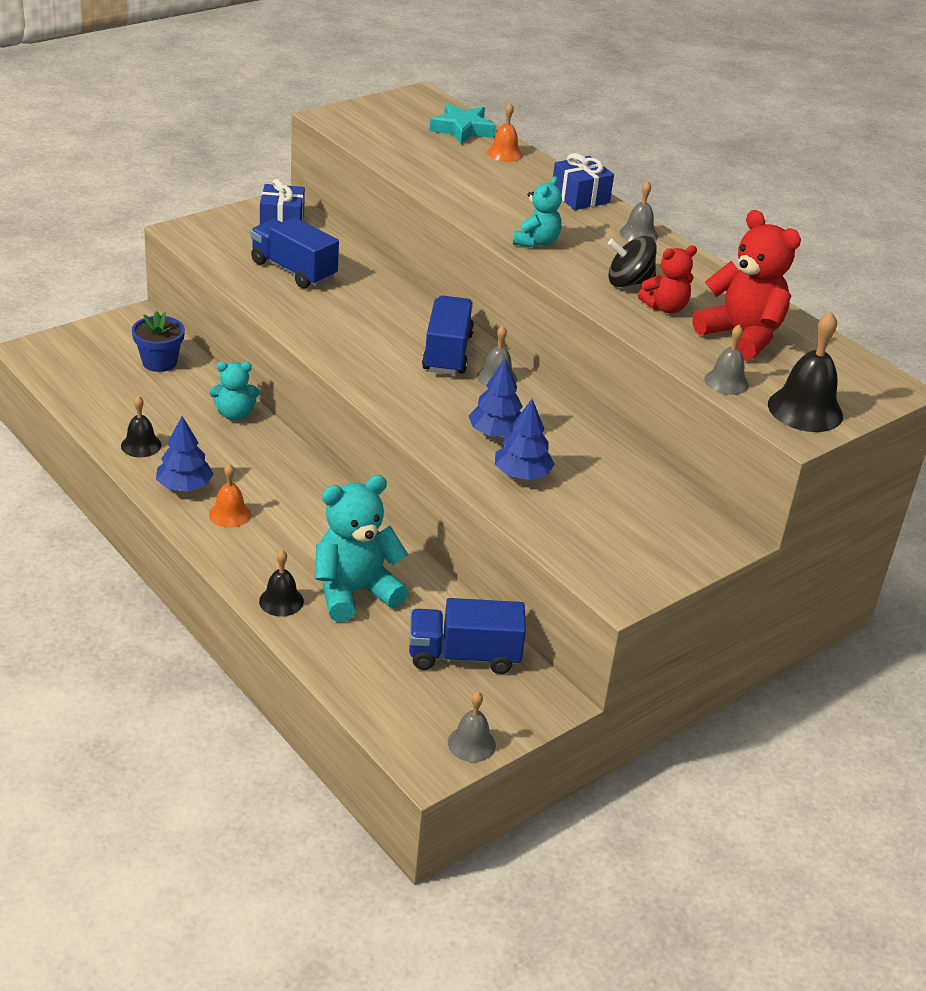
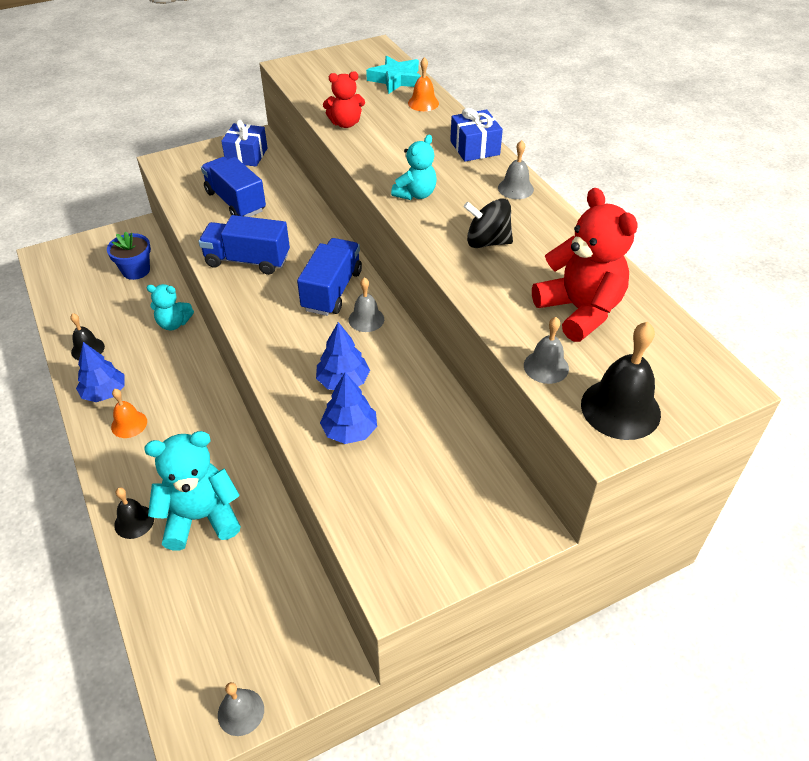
camera: 15 degrees right, 10 degrees up
blue truck [409,598,526,674] -> blue truck moved to [198,215,290,275]
red teddy bear [638,246,697,313] -> red teddy bear moved to [323,71,365,128]

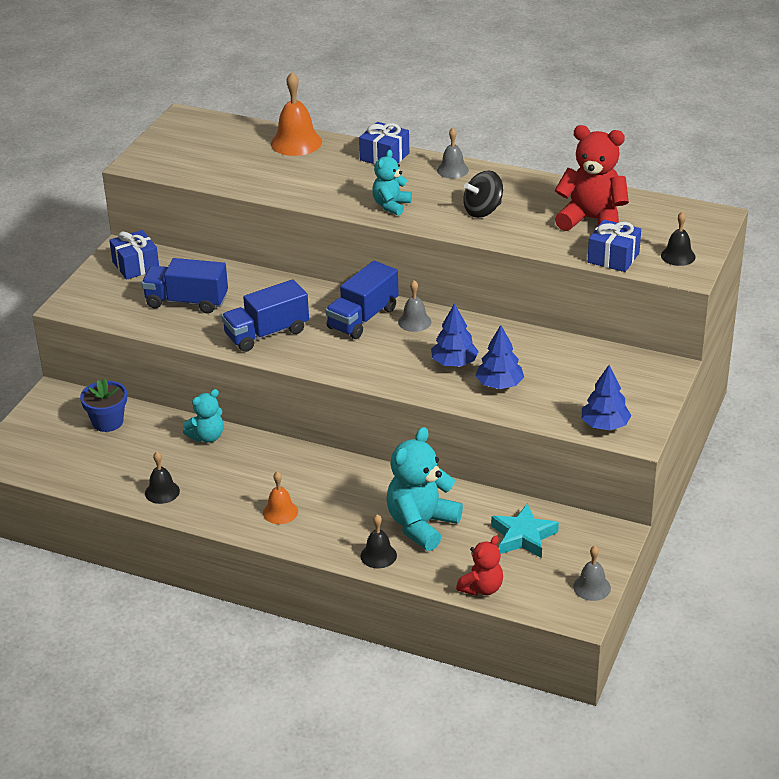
camera: 40 degrees left, 10 degrees down
blue tree [76,342,124,402] -> blue tree moved to [582,365,632,430]
blue truck [297,238,362,316] -> blue truck turned 120 degrees counterclockwise [325,261,399,339]
red teddy bear [323,71,365,128] -> red teddy bear moved to [456,536,503,596]
turquoise star [366,56,421,94] -> turquoise star moved to [491,503,559,558]
turquoise teddy bear [391,134,437,200] -> turquoise teddy bear turned 150 degrees counterclockwise [372,150,412,216]
orange bell [408,57,439,111] -> orange bell [271,72,322,156], size x1.67
grey bell [524,317,569,384] -> blue gift [588,219,641,272]
black bell [581,322,661,440] -> black bell [661,212,696,266], size x0.60

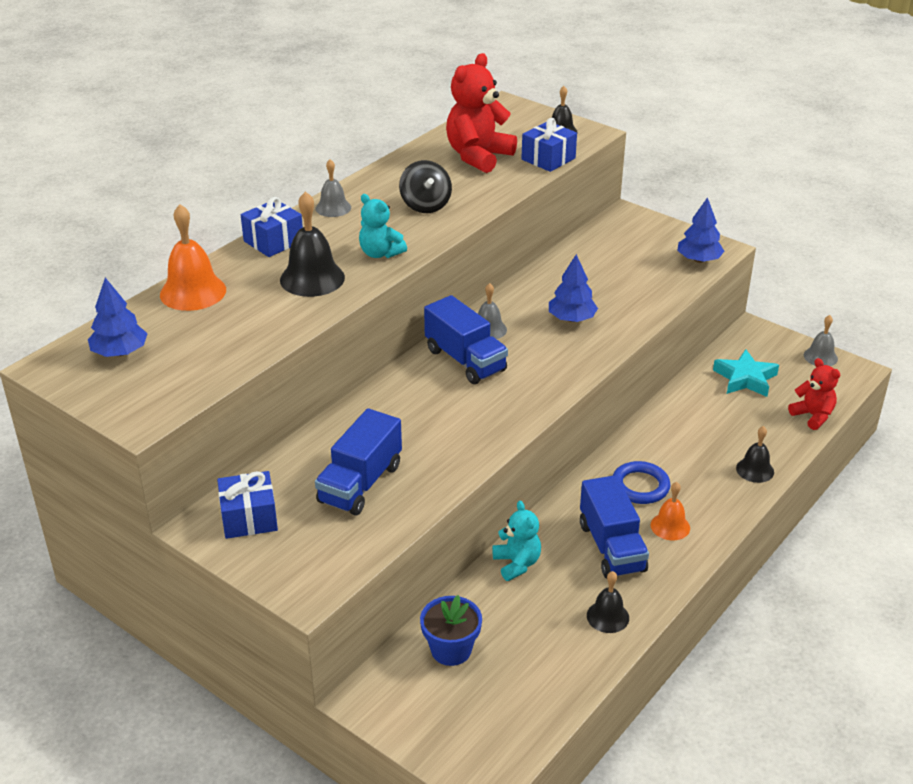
camera: 75 degrees left, 0 degrees up
blue truck [221,279,309,352] -> blue truck moved to [580,475,649,579]
turquoise teddy bear [386,427,463,551] -> none
blue tree [476,325,524,389] -> blue tree moved to [88,278,148,357]
none -> black bell [280,191,345,297]
none -> blue ring [612,461,671,504]

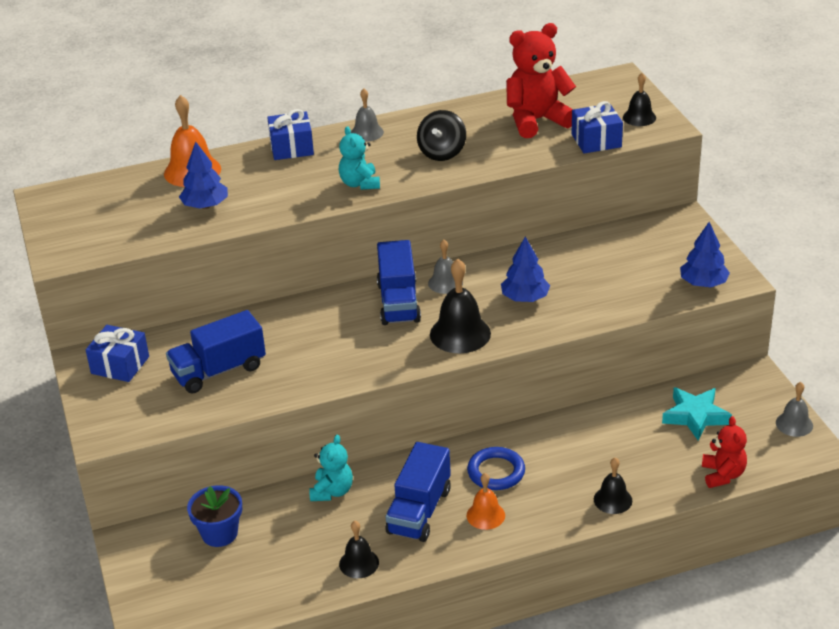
camera: 35 degrees right, 0 degrees up
blue tree [88,278,148,357] -> blue tree moved to [179,142,228,209]
black bell [280,191,345,297] -> black bell moved to [430,259,491,353]

